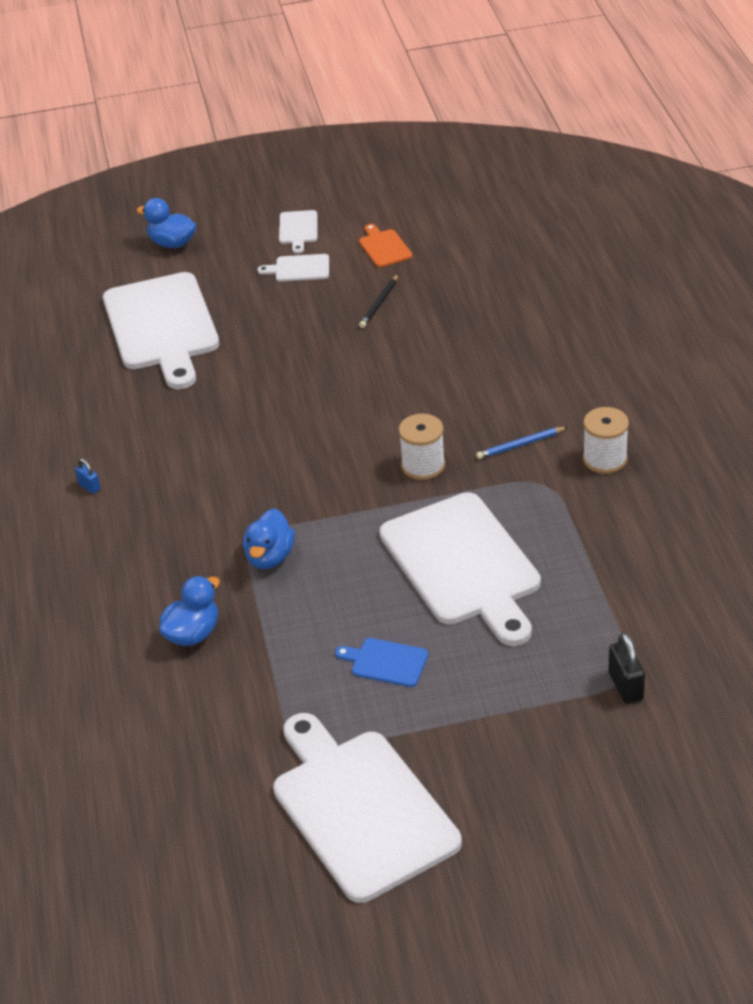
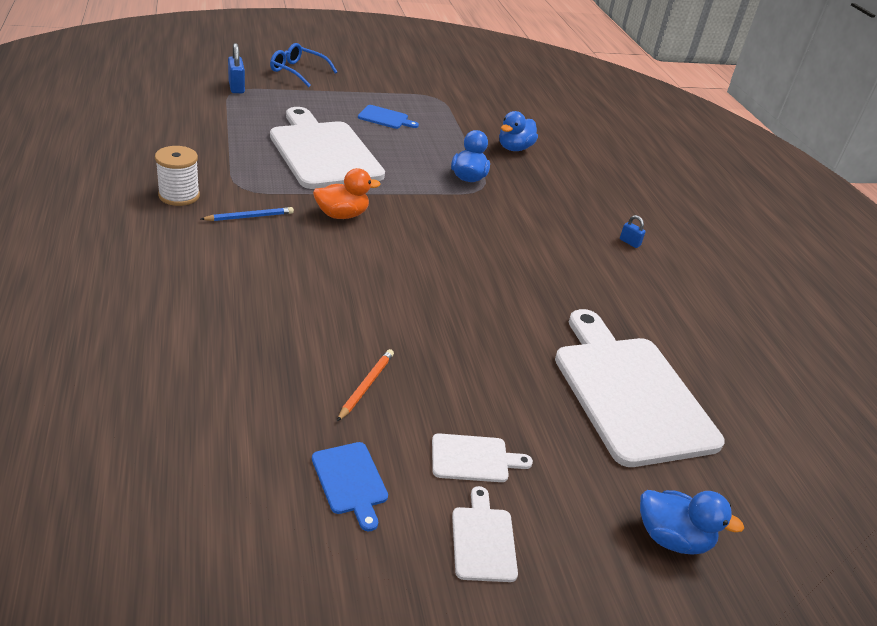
camera: 170 degrees right, 5 degrees down
white cutting board [273,713,462,903] -> none
orange cutting board [359,224,412,267] -> blue cutting board [312,442,388,531]
black pencil [359,274,398,328] -> orange pencil [337,349,394,421]
white spool [399,414,445,480] -> orange duck [313,168,381,219]
black padlock [608,633,645,704] -> blue padlock [228,43,245,93]
none -> blue glasses [270,43,337,87]

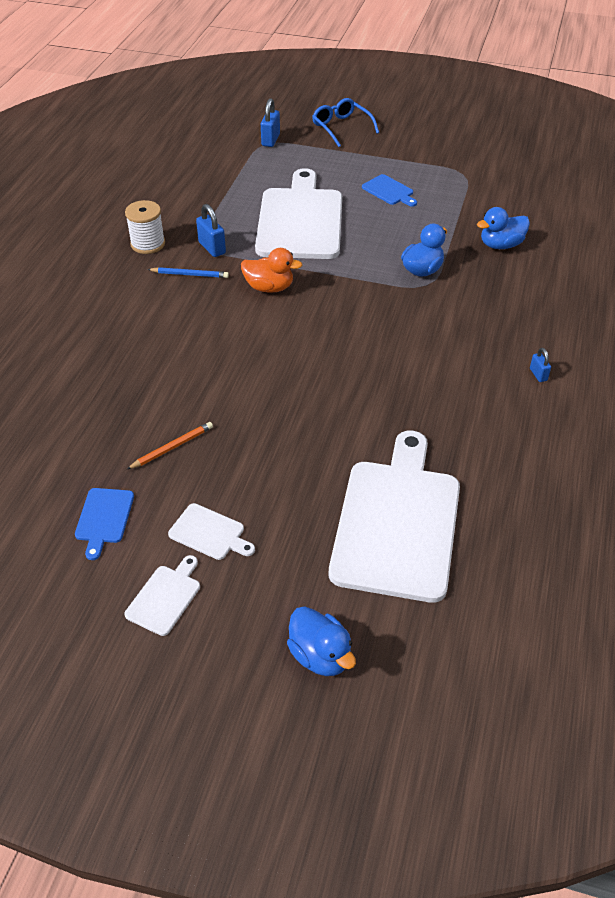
camera: 35 degrees right, 10 degrees up
none -> blue padlock [196,204,226,257]

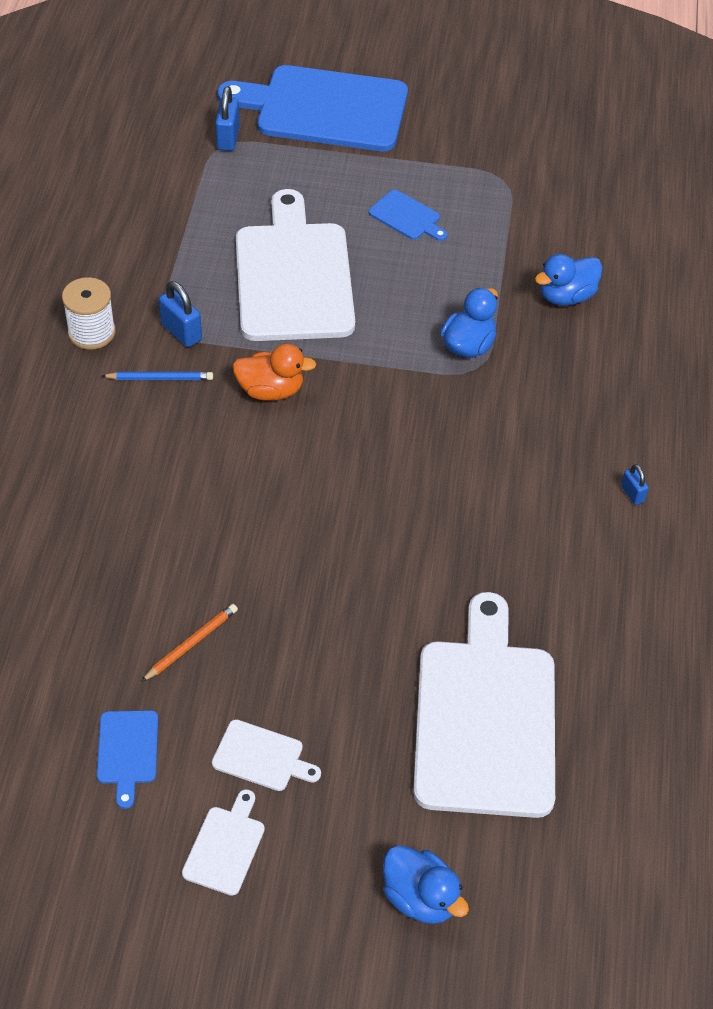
camera: 10 degrees left, 5 degrees up
blue glasses [312,98,379,147] -> blue cutting board [217,65,408,151]

